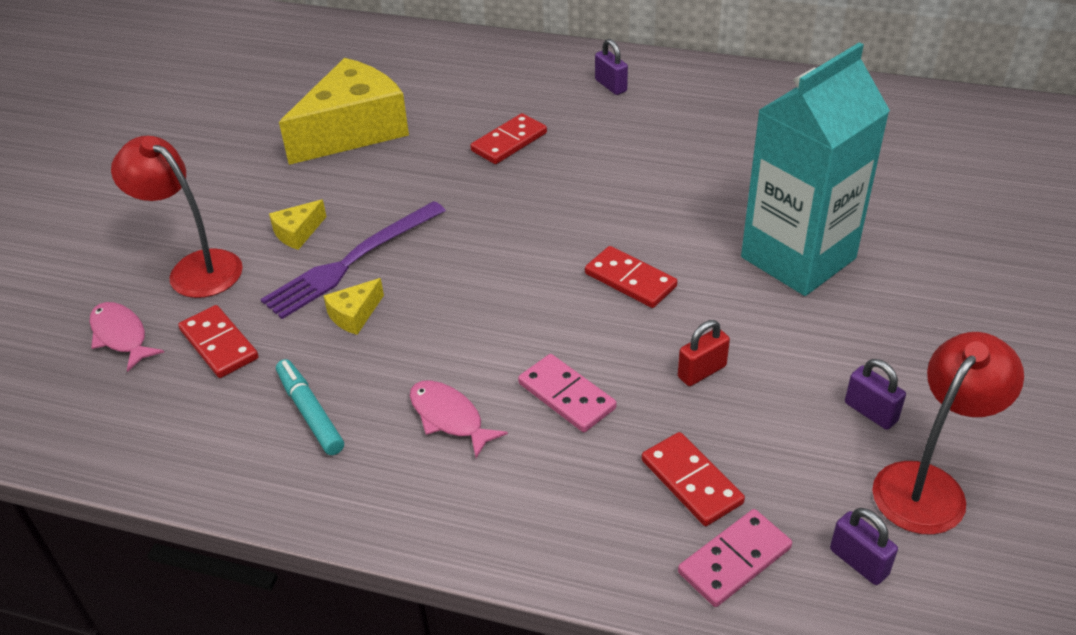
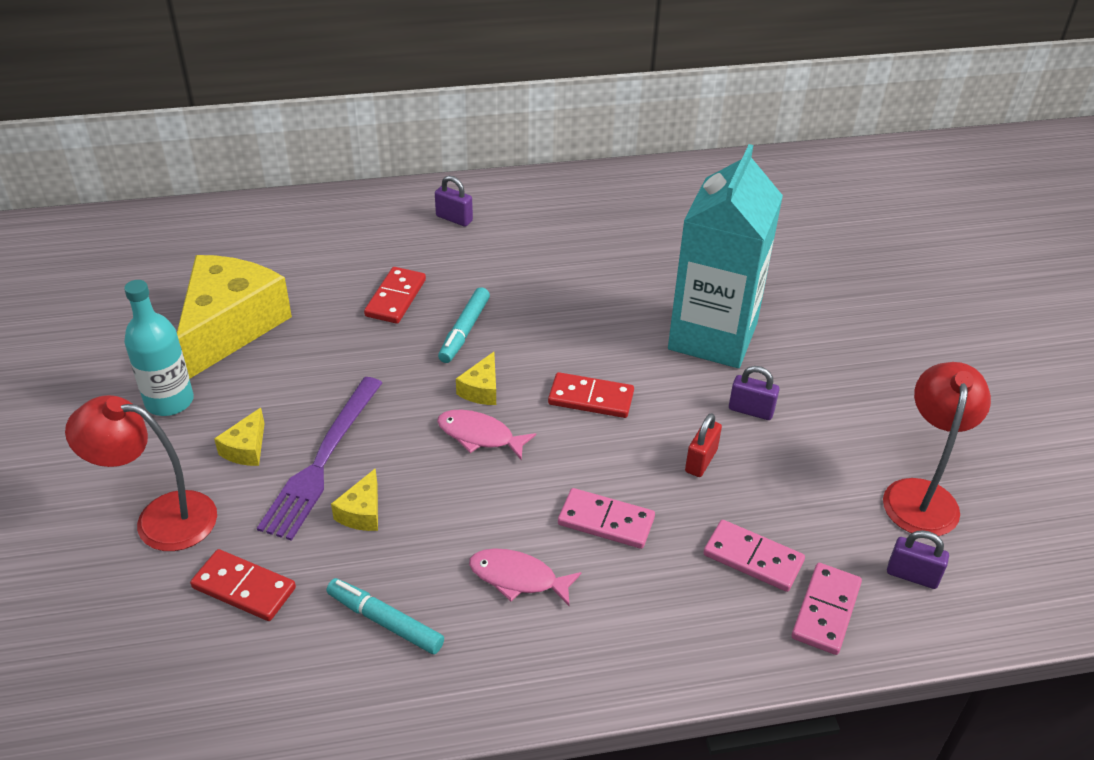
camera: 30 degrees left, 0 degrees up
pink fish [90,302,164,372] -> pink fish moved to [437,410,536,461]
red domino [642,432,745,526] -> pink domino [703,520,805,592]
purple padlock [845,359,906,430] -> purple padlock moved to [729,366,780,420]
none -> turquoise bottle [124,280,194,416]
none -> turquoise marker [438,287,490,363]
none -> yellow cheese [456,352,496,405]

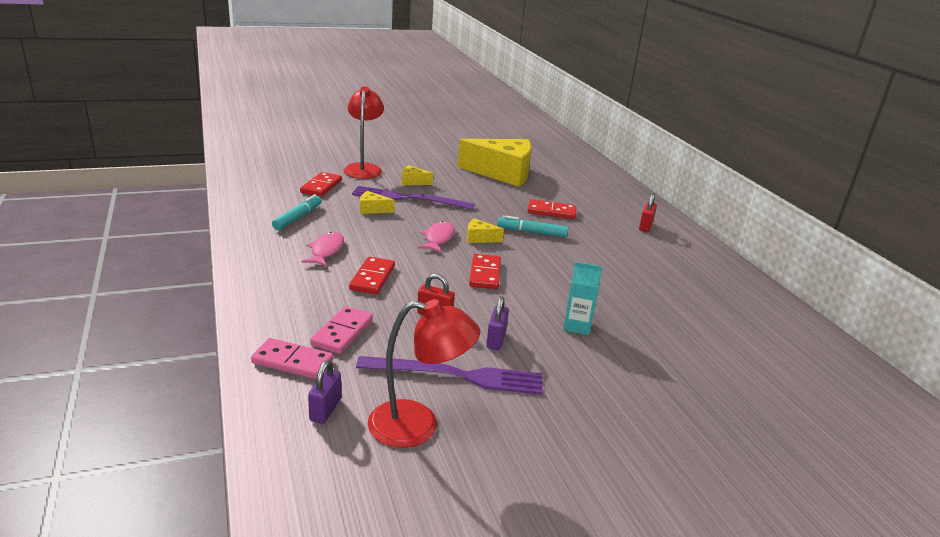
camera: 80 degrees right, 15 degrees down
turquoise bottle [124,280,194,416] -> none
purple padlock [435,176,473,227] -> red padlock [639,193,657,232]
pink domino [558,488,655,549] -> red domino [349,257,395,294]
turquoise carton [668,144,783,368] -> turquoise carton [563,262,602,335], size x0.42
none -> purple fork [356,356,543,395]

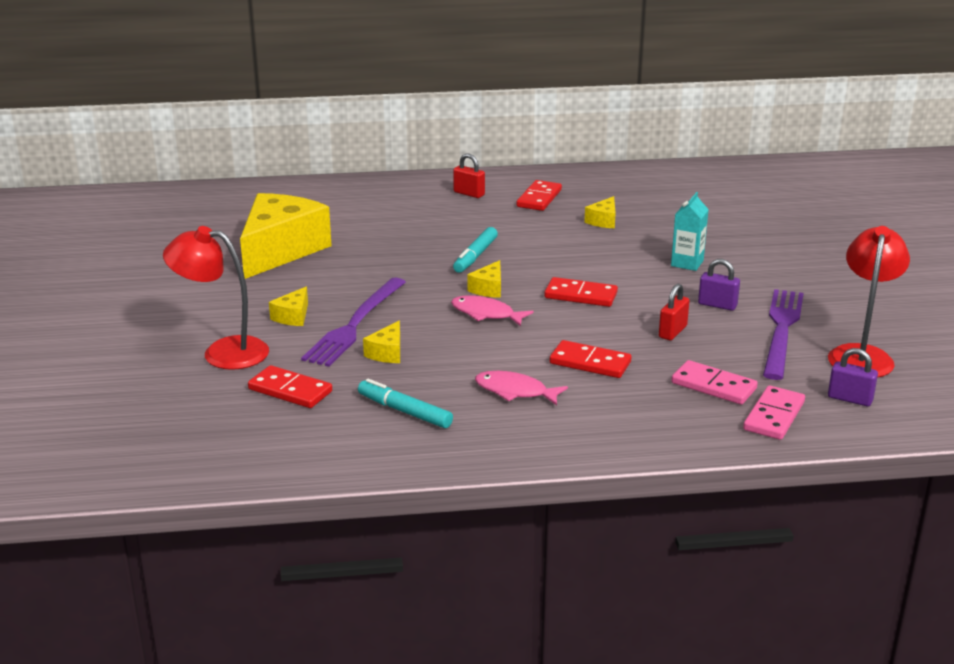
camera: 75 degrees left, 0 degrees up
red domino [528,199,576,219] -> red domino moved to [517,180,562,211]
none -> yellow cheese [584,196,616,228]

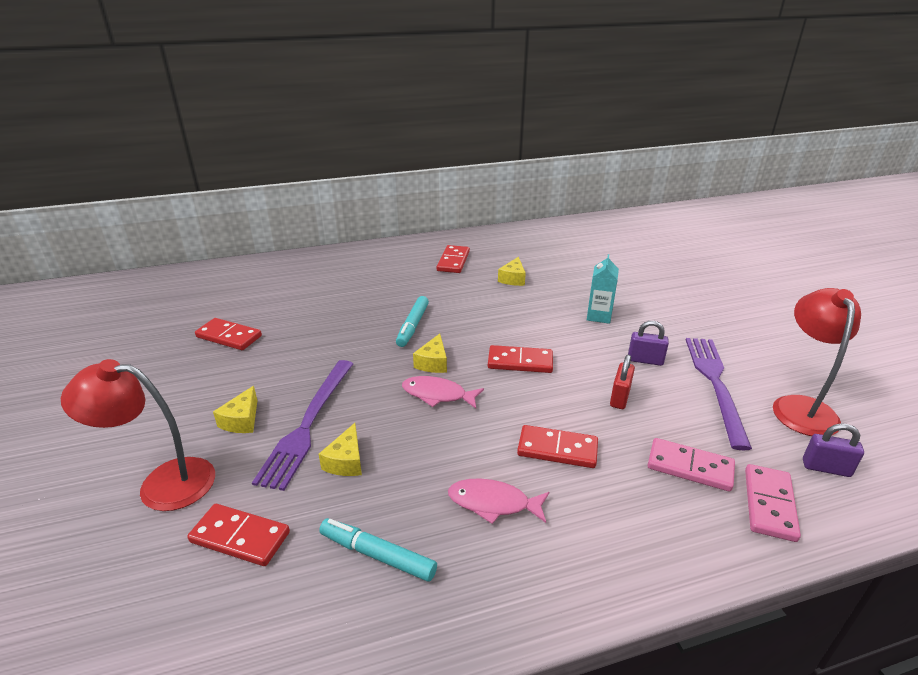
camera: 10 degrees left, 5 degrees up
yellow cheese [240,193,332,279] -> red domino [195,318,262,350]
red padlock [453,153,485,198] -> none

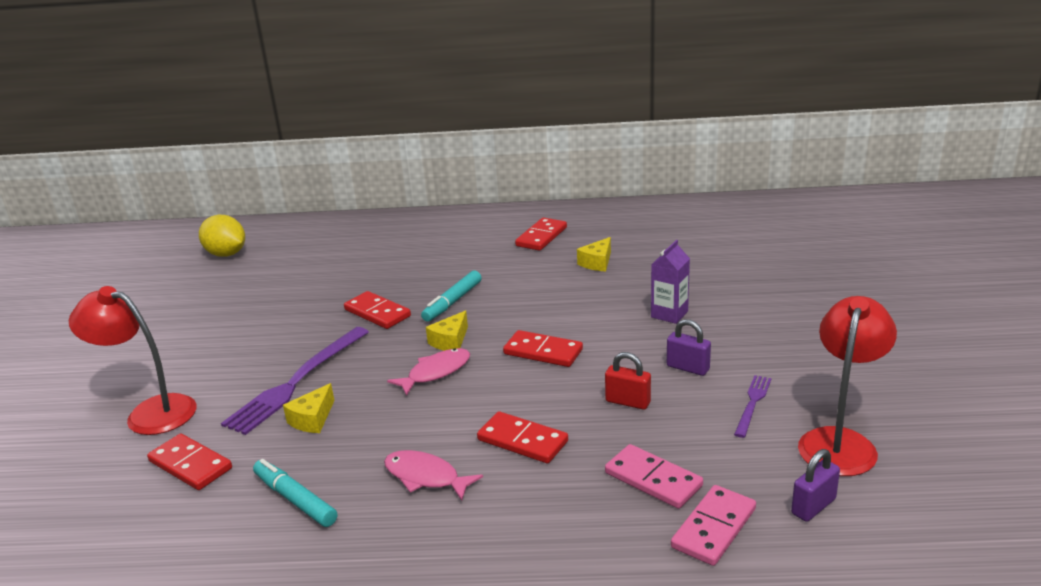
camera: 20 degrees right, 5 degrees down
red domino [195,318,262,350] -> red domino moved to [344,291,411,329]
yellow cheese [213,386,258,433] -> none
pink fish [402,376,484,409] -> pink fish turned 105 degrees clockwise [387,348,470,396]
turquoise carton [587,254,619,324] -> purple carton [651,240,690,324]
red padlock [610,355,635,409] -> red padlock turned 75 degrees clockwise [605,352,651,410]
purple fork [686,338,752,450] -> purple fork [734,375,771,438], size x0.51
purple padlock [803,424,864,477] -> purple padlock turned 75 degrees counterclockwise [791,449,840,522]
none -> yellow lemon [199,215,245,257]

